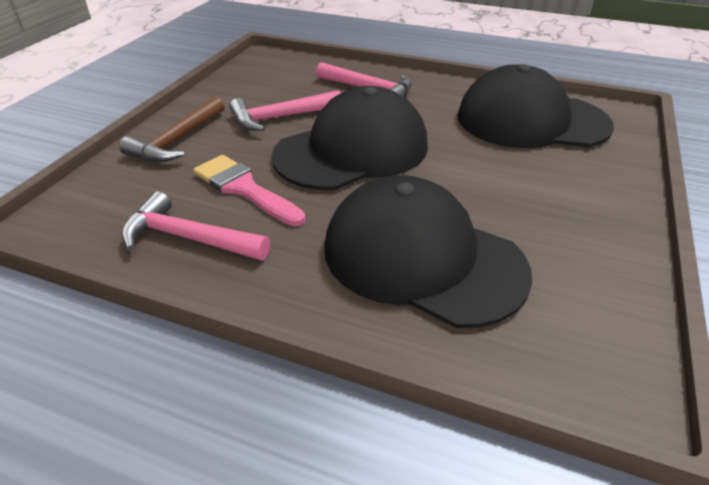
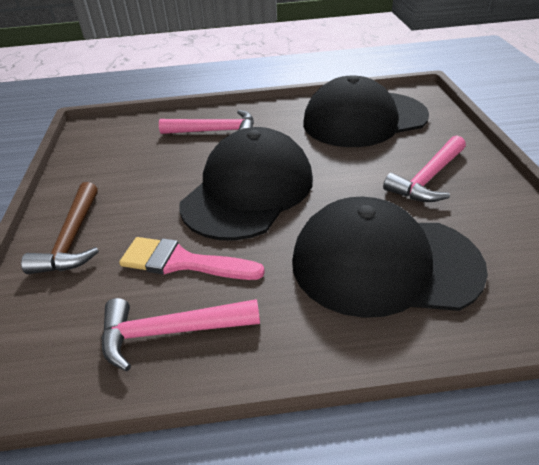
camera: 25 degrees left, 0 degrees up
pink hammer [230,90,341,131] -> pink hammer moved to [383,135,466,202]

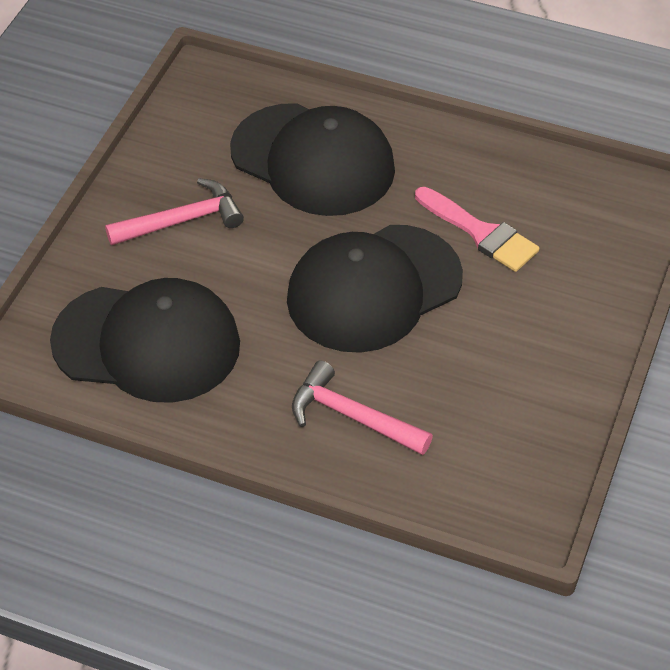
camera: 155 degrees left, 10 degrees up
brown hammer [21,182,99,274] -> none
pink hammer [101,298,260,371] -> none

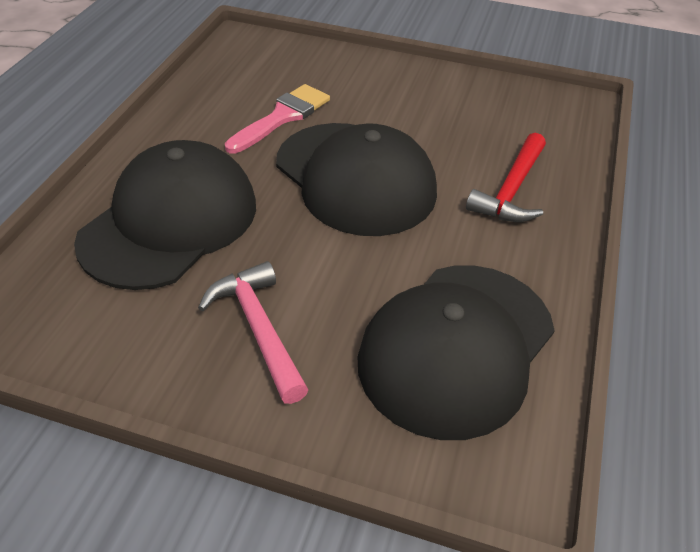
camera: 95 degrees left, 5 degrees down
black cap [50,278,240,403] -> black cap turned 150 degrees counterclockwise [358,265,555,440]
pink hammer [292,360,433,455] -> red hammer [466,133,546,222]

